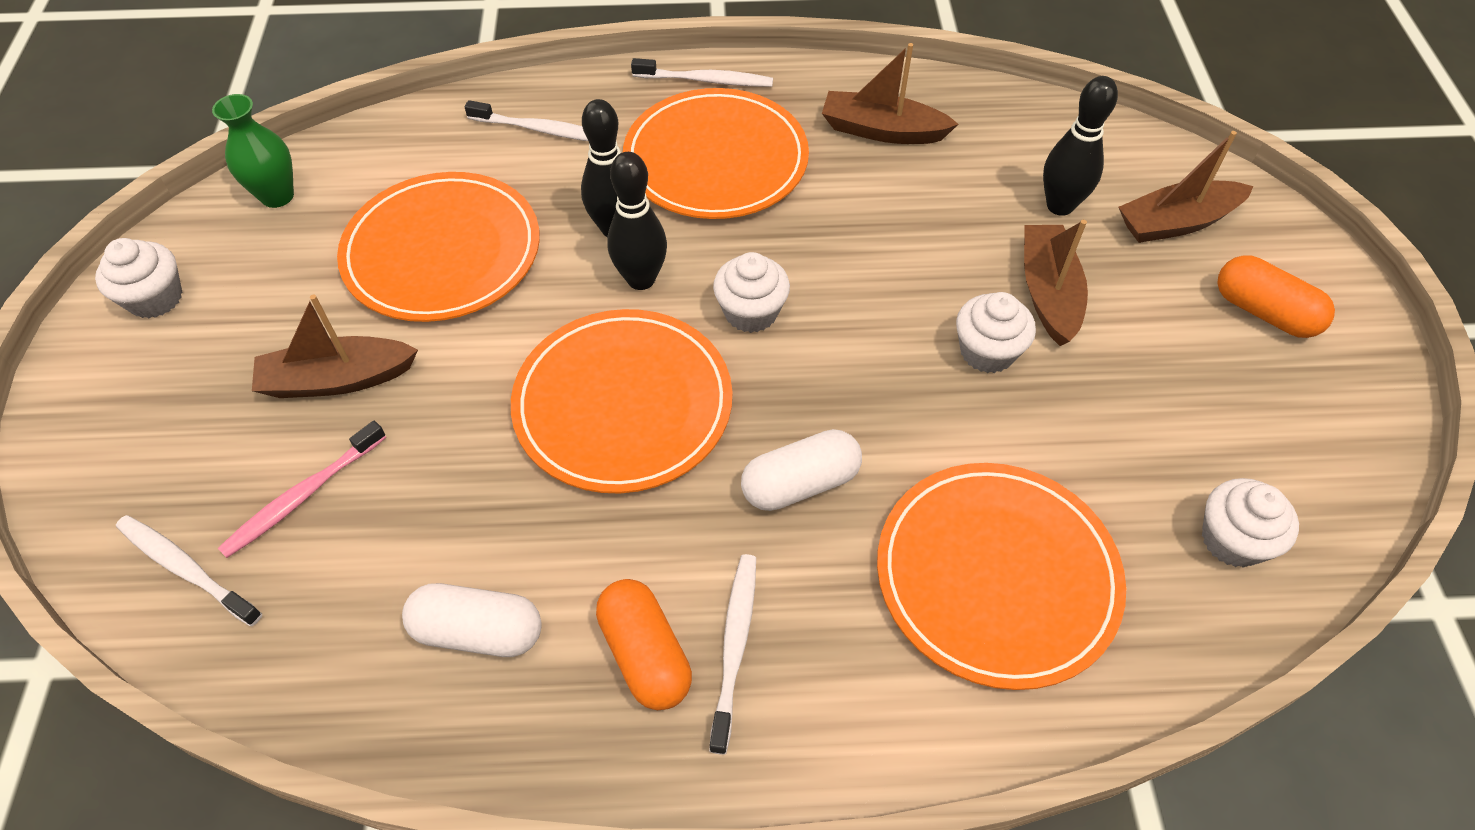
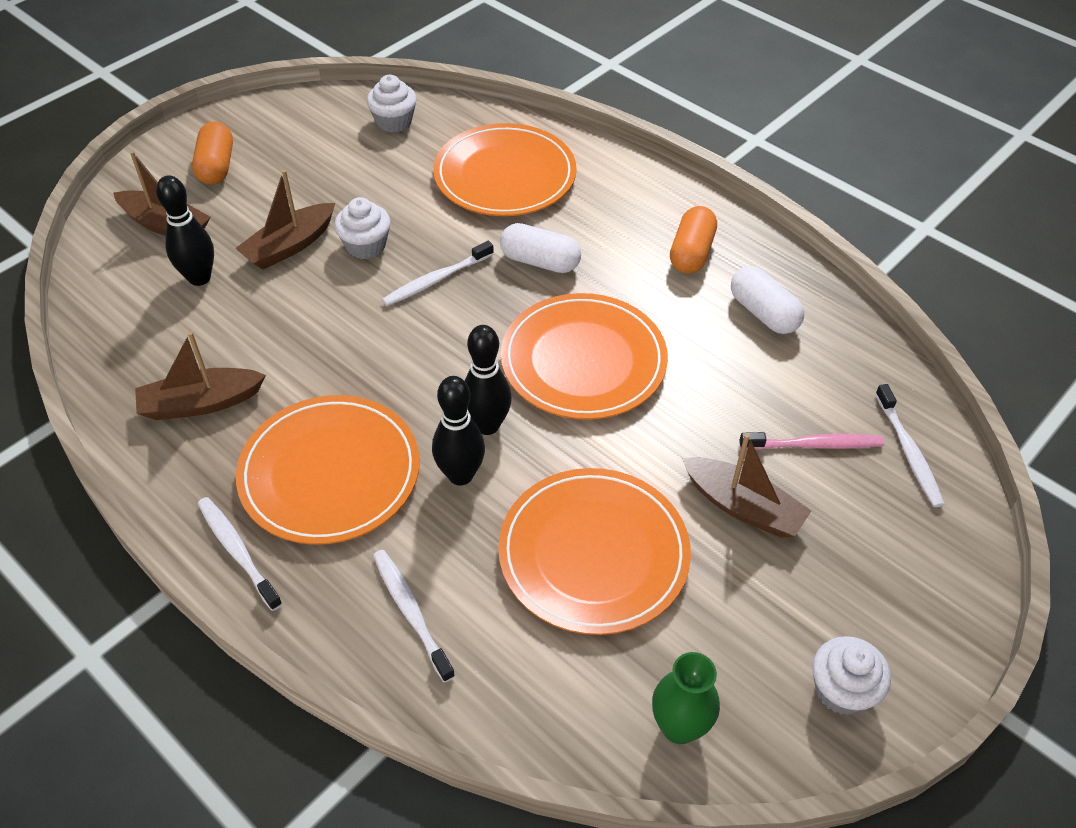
camera: 135 degrees left, 5 degrees down
white toothbrush [709,554,756,755] -> white toothbrush moved to [382,241,494,306]
white cupcake [713,252,790,333] -> none
brown boat [822,43,958,144] -> brown boat turned 105 degrees clockwise [135,332,266,420]

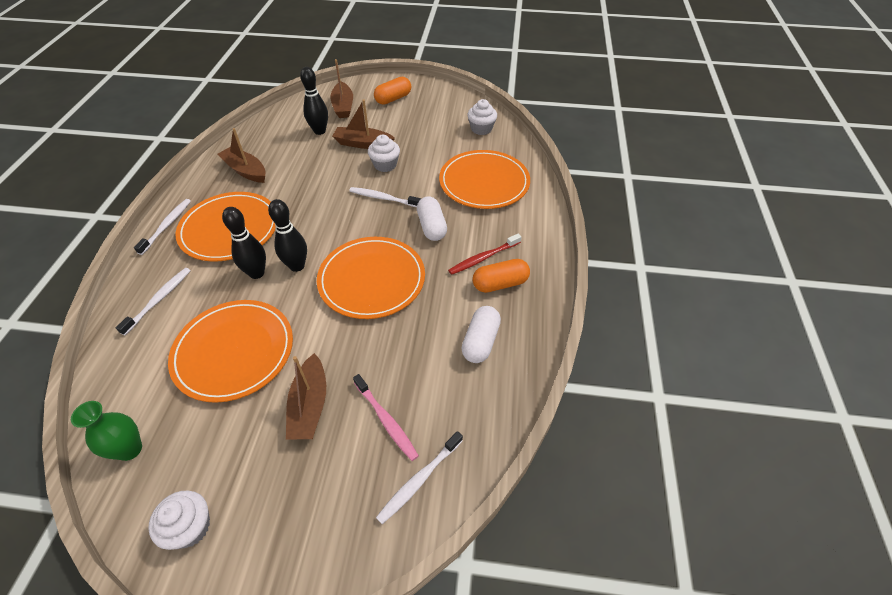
camera: 55 degrees right, 0 degrees up
none -> red toothbrush [448,233,522,275]

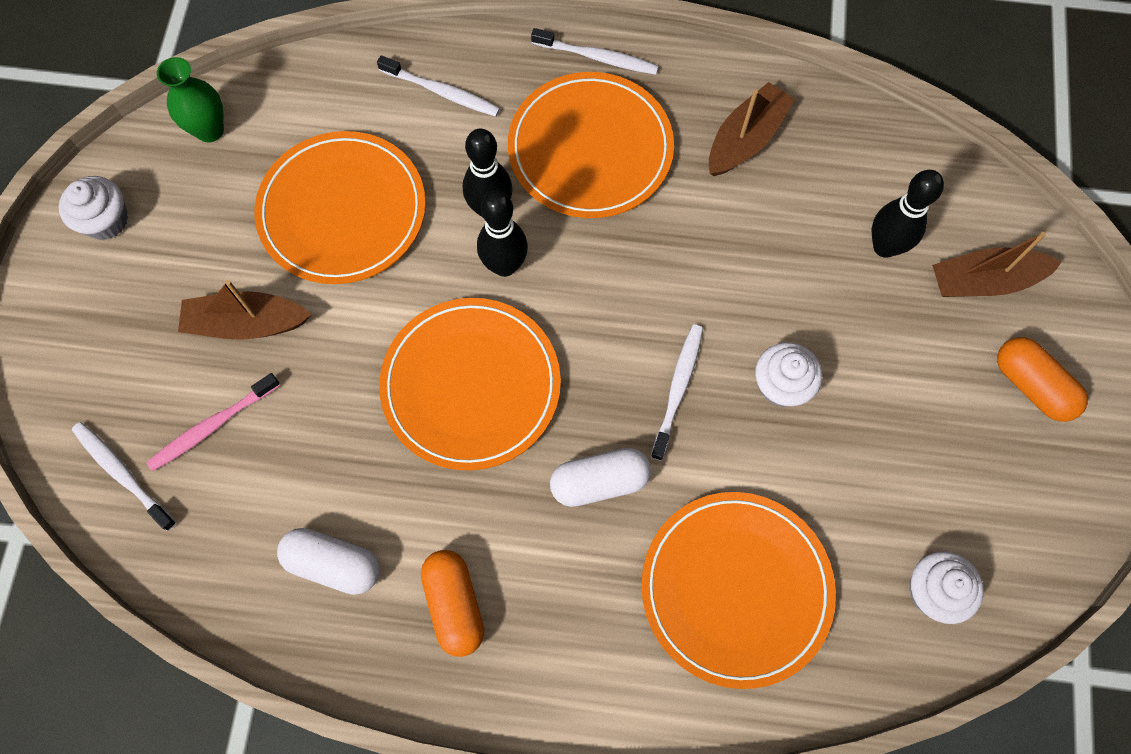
camera: 90 degrees right, 20 degrees up
brown boat [332,100,395,149] -> none
red toothbrush [448,233,522,275] -> none

